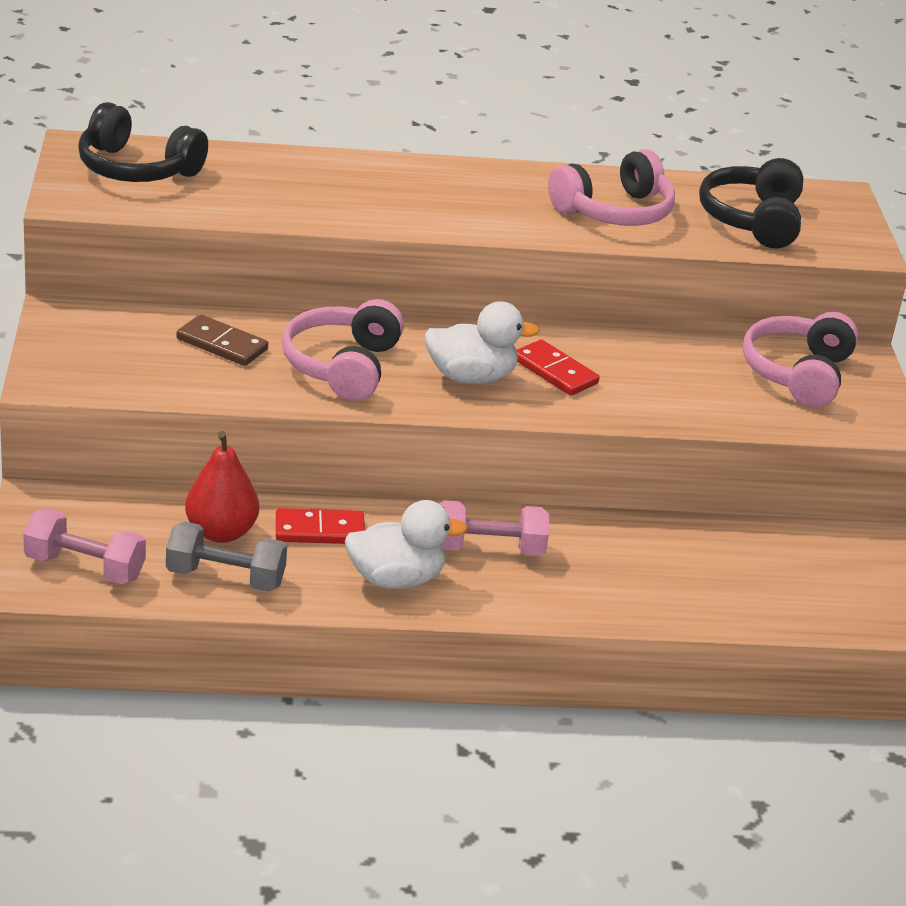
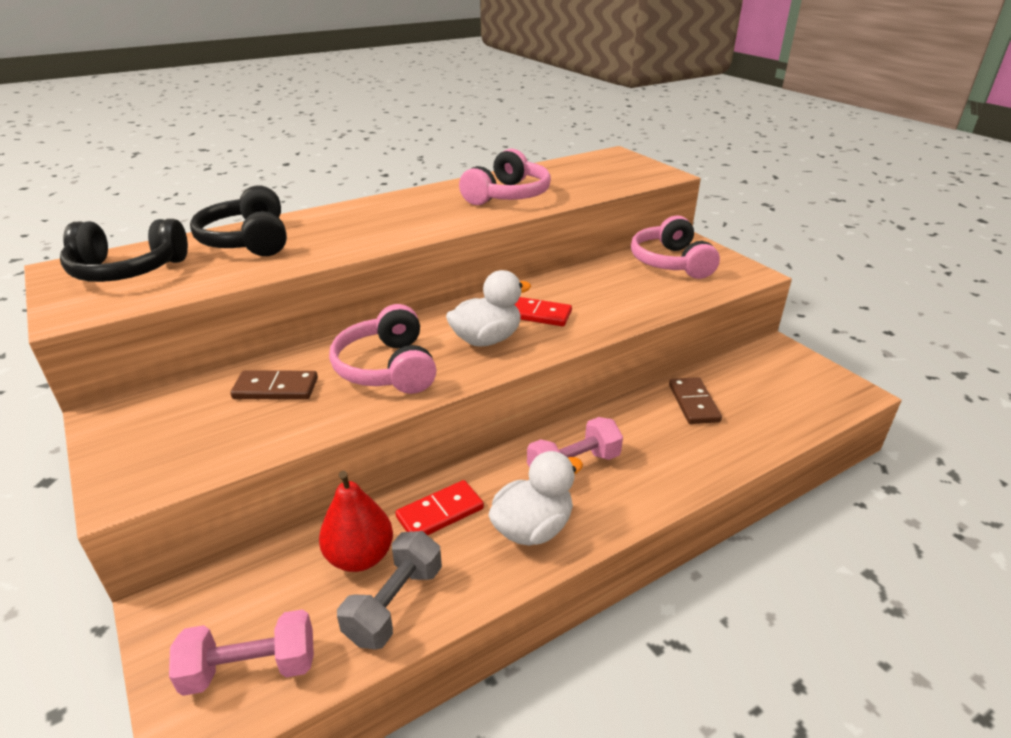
camera: 25 degrees left, 0 degrees up
grey dumbbell [166,521,287,592] -> grey dumbbell turned 45 degrees counterclockwise [337,531,442,650]
black headphones [699,158,803,248] -> black headphones moved to [190,186,287,256]
none -> brown domino [669,377,722,424]

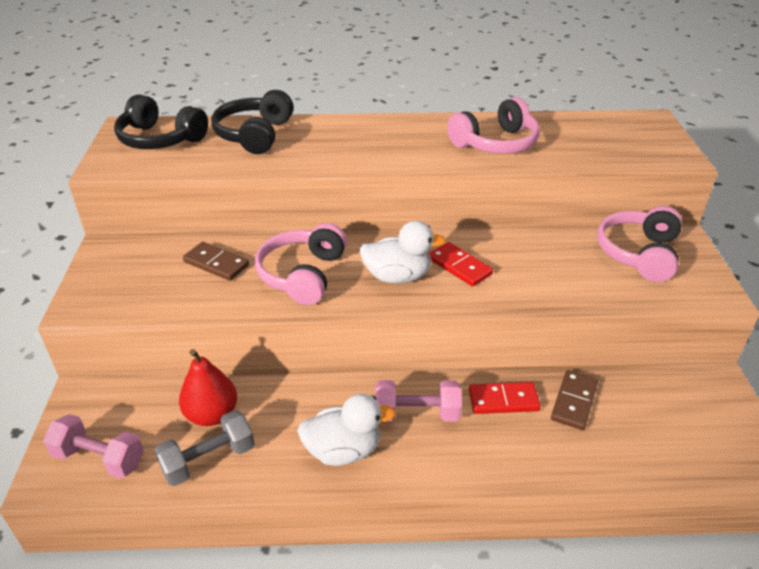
camera: 30 degrees right, 5 degrees up
red domino [395,480,484,535] -> red domino moved to [469,382,541,414]

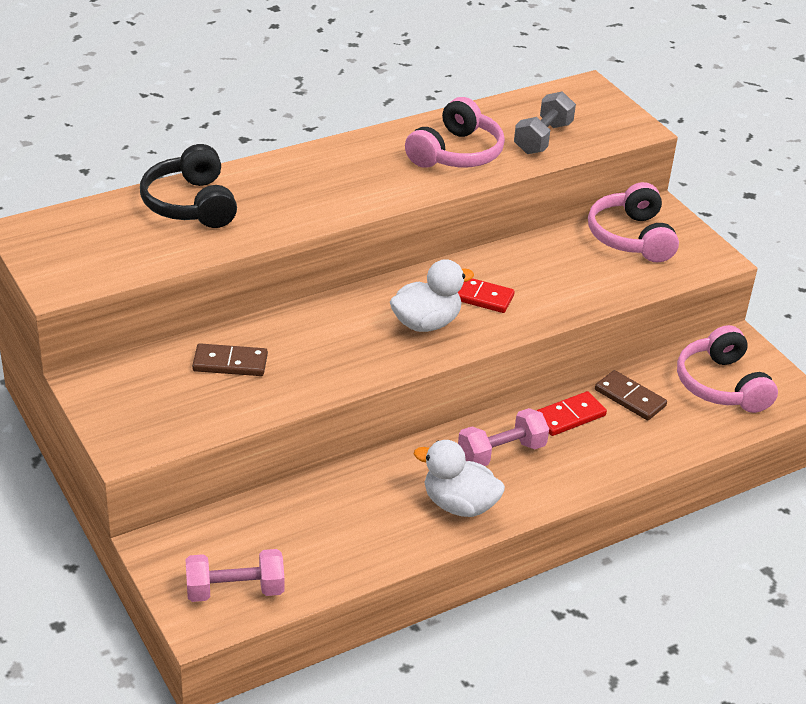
camera: 30 degrees left, 0 degrees up
black headphones [114,94,208,149] -> none
grey dumbbell [154,410,255,486] -> grey dumbbell moved to [514,91,576,154]
red pear [179,349,237,426] -> none
pink headphones [255,223,347,305] -> pink headphones moved to [677,325,778,413]
white duck [297,394,396,466] -> white duck turned 120 degrees counterclockwise [414,440,505,517]
brown domino [551,370,598,430] -> brown domino turned 45 degrees counterclockwise [595,370,667,421]

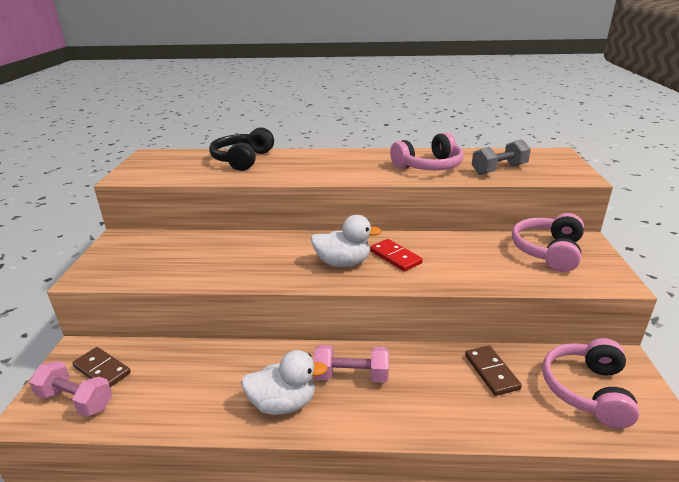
camera: 35 degrees right, 10 degrees down
brown domino [192,343,268,376] -> brown domino moved to [72,347,131,387]
white duck [414,440,505,517] -> white duck turned 120 degrees clockwise [241,350,328,415]
red domino [536,391,607,436] -> none

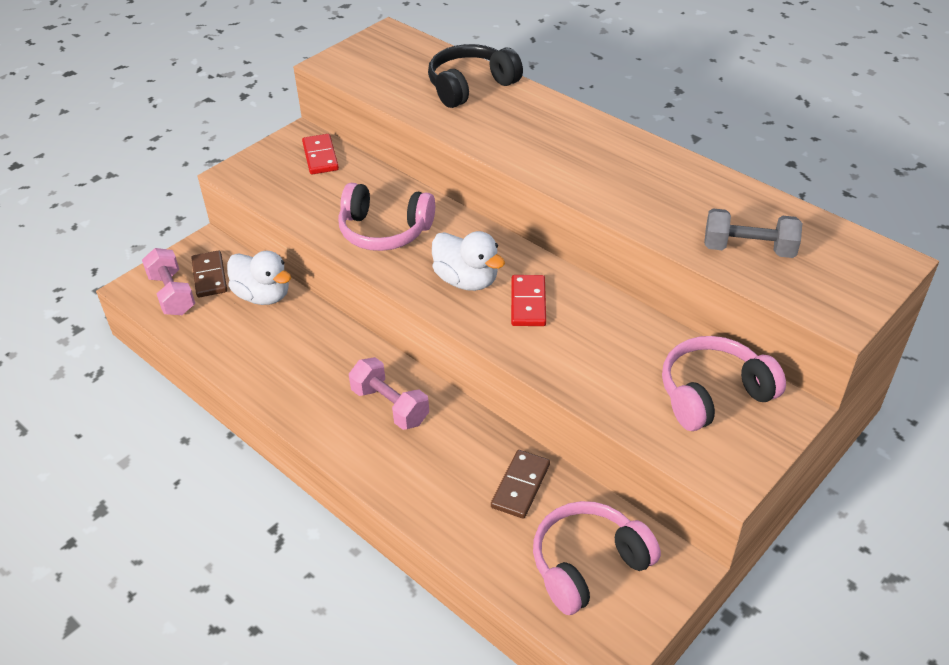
camera: 40 degrees right, 15 degrees up
white duck [241,350,328,415] -> white duck moved to [227,251,291,305]
pink headphones [390,132,463,171] -> pink headphones moved to [338,183,435,251]
none -> red domino [302,134,339,174]

